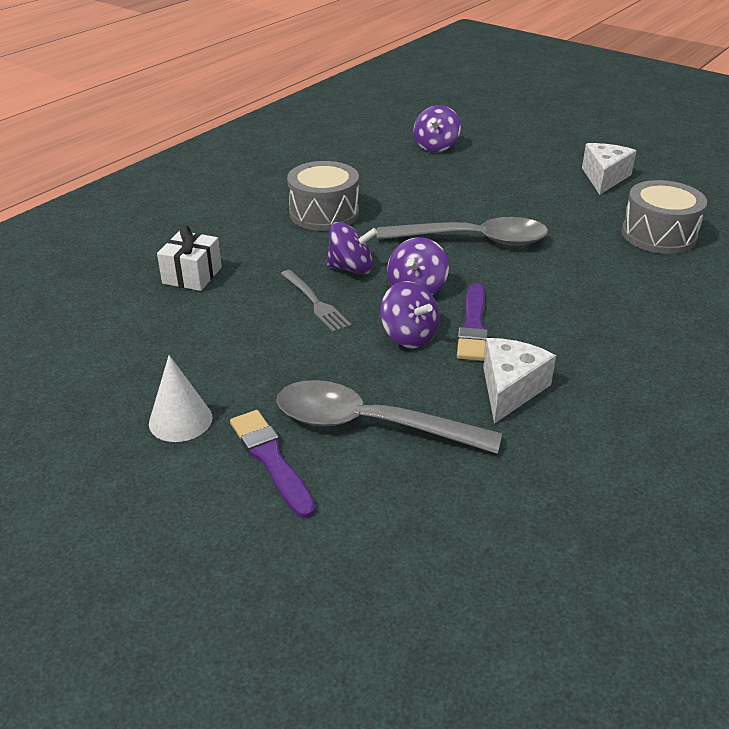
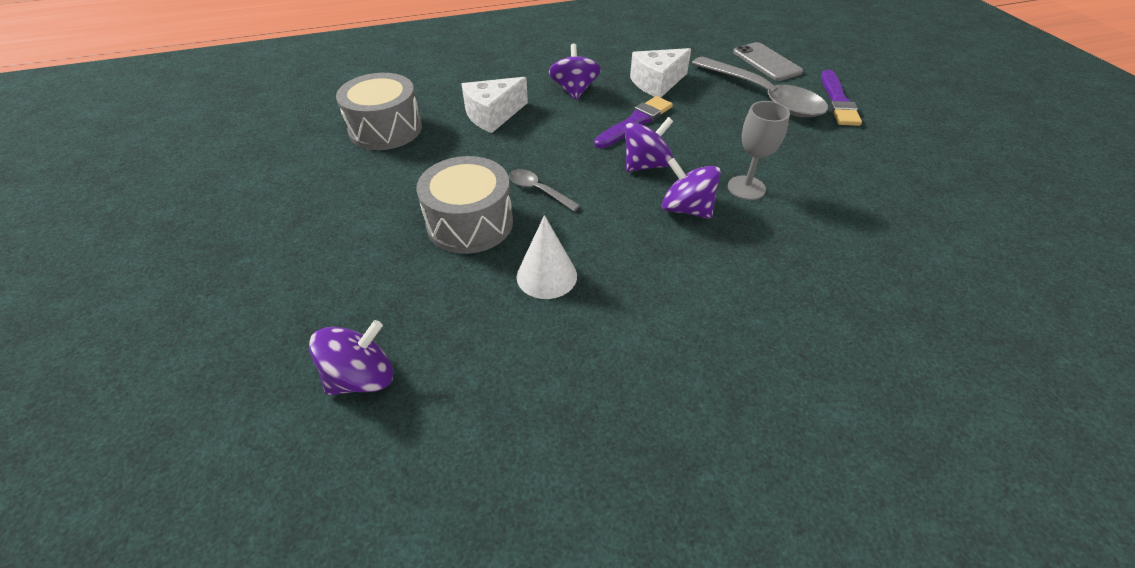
camera: 145 degrees left, 10 degrees up
white cone [149,355,212,442] -> white cone moved to [517,215,577,299]
white gift [157,225,222,291] -> none
grey fork [281,270,352,333] -> grey goblet [728,101,790,200]
grey drum [287,161,359,231] -> grey drum moved to [416,156,513,254]
grey spoon [377,217,548,246] -> grey spoon [509,169,580,211], size x0.45
purple spinning top [380,281,439,348] -> purple spinning top moved to [549,44,601,100]
white cheese [582,143,636,195] -> white cheese moved to [461,77,528,133]
none -> grey phone [733,42,803,81]

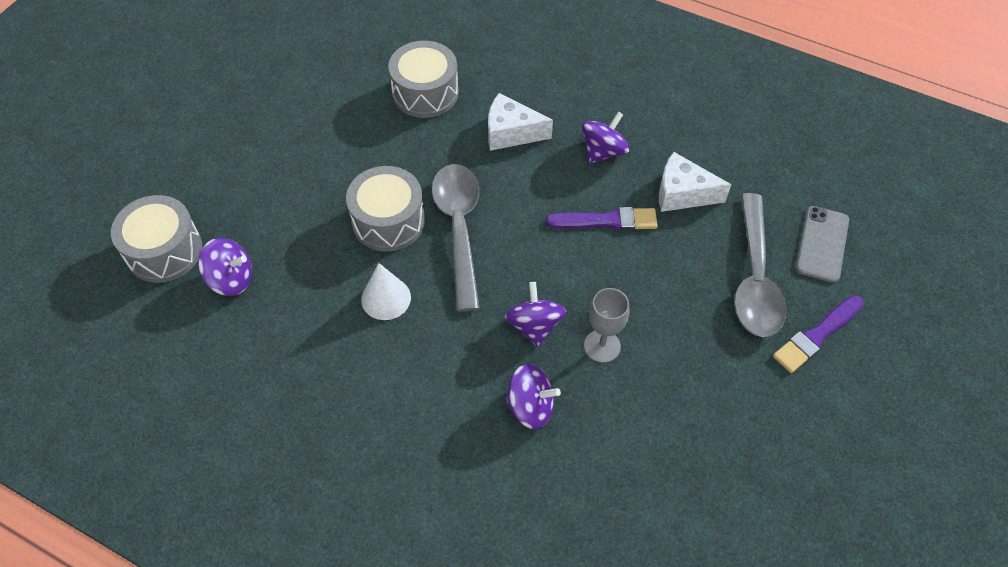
camera: 45 degrees right, 10 degrees up
grey spoon [509,169,580,211] -> grey spoon [432,164,480,312], size x2.21
purple spinning top [625,117,673,172] -> purple spinning top moved to [504,364,561,429]
none -> grey drum [111,195,202,283]

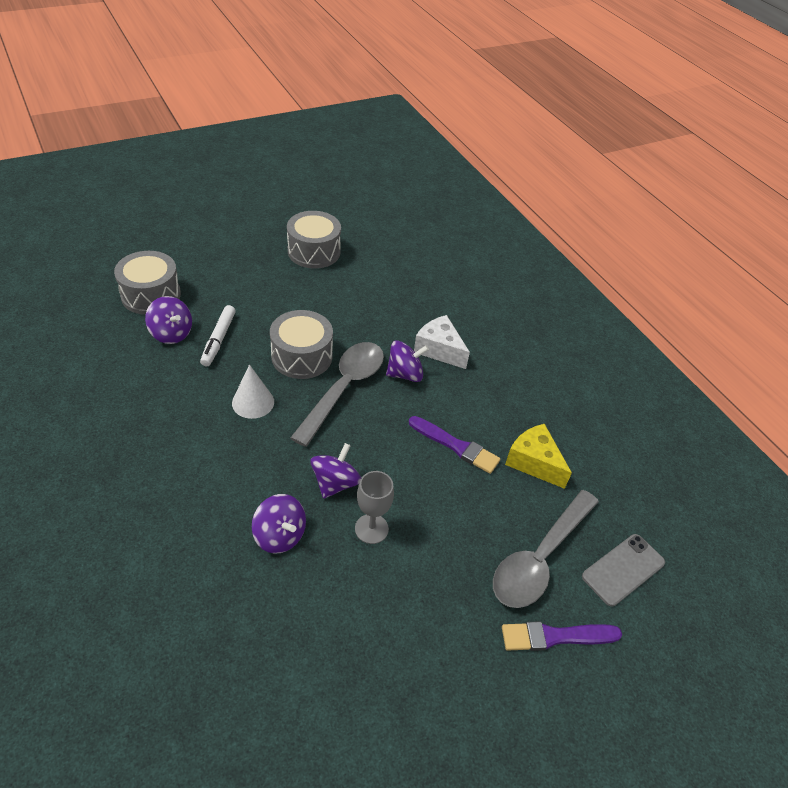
camera: 30 degrees right, 10 degrees down
grey drum [388,41,459,118] -> grey drum moved to [287,211,341,269]
purple spinning top [582,112,629,164] -> purple spinning top moved to [386,340,429,382]
white cheese [659,152,732,212] -> yellow cheese [505,424,572,489]
none -> white marker [200,305,236,366]

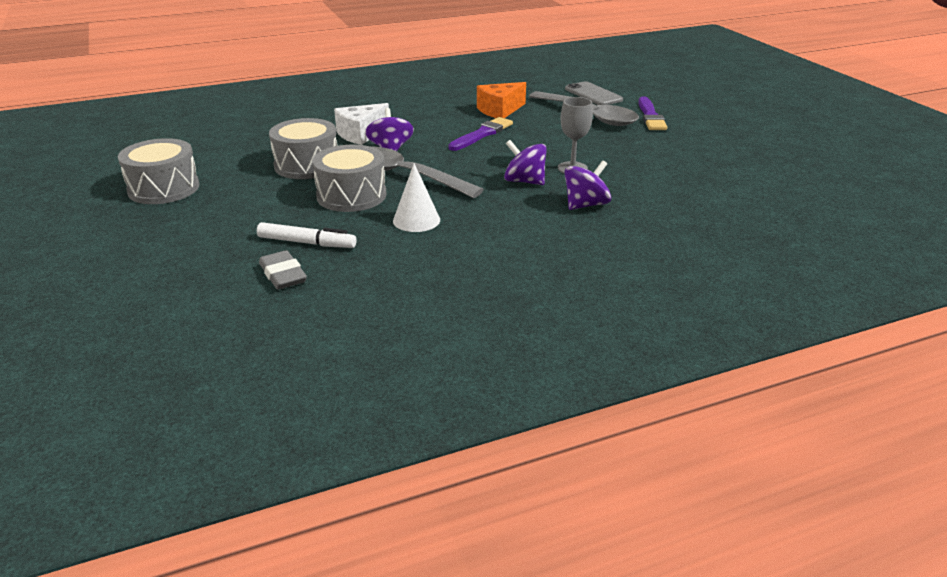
camera: 80 degrees left, 15 degrees down
grey drum [114,251,181,315] -> grey drum moved to [269,118,338,179]
purple spinning top [145,296,192,344] -> grey eraser [259,250,307,290]
yellow cheese [505,424,572,489] -> orange cheese [477,82,526,118]

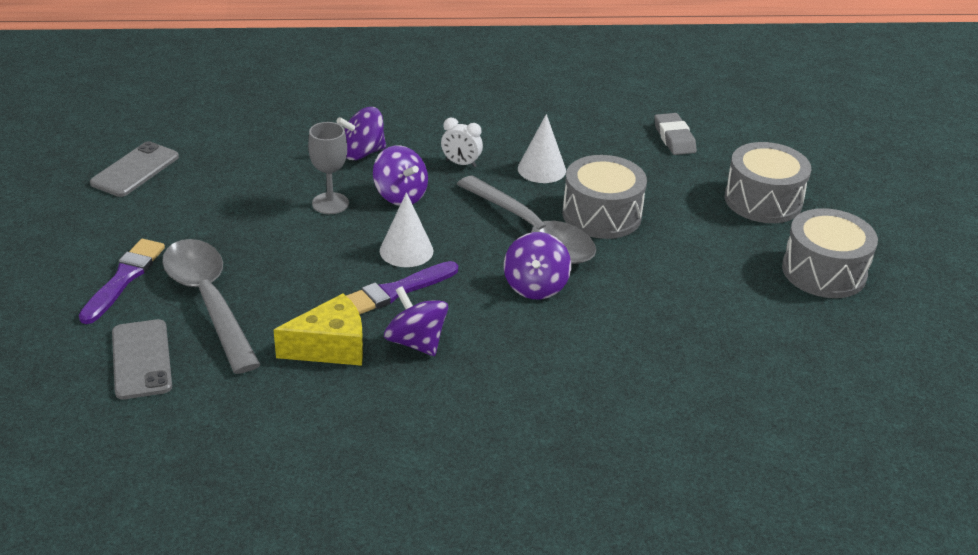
camera: 165 degrees left, 5 degrees up
white marker [257,222,357,248] -> none
grey drum [269,118,338,179] -> grey drum moved to [725,142,811,223]
white cheese [334,103,389,145] -> none
orange cheese [477,82,526,118] -> yellow cheese [274,293,363,366]
none -> grey phone [90,141,179,197]
none -> white cone [380,192,433,267]
none -> purple spinning top [384,286,448,356]
none -> white clock [441,118,483,167]

